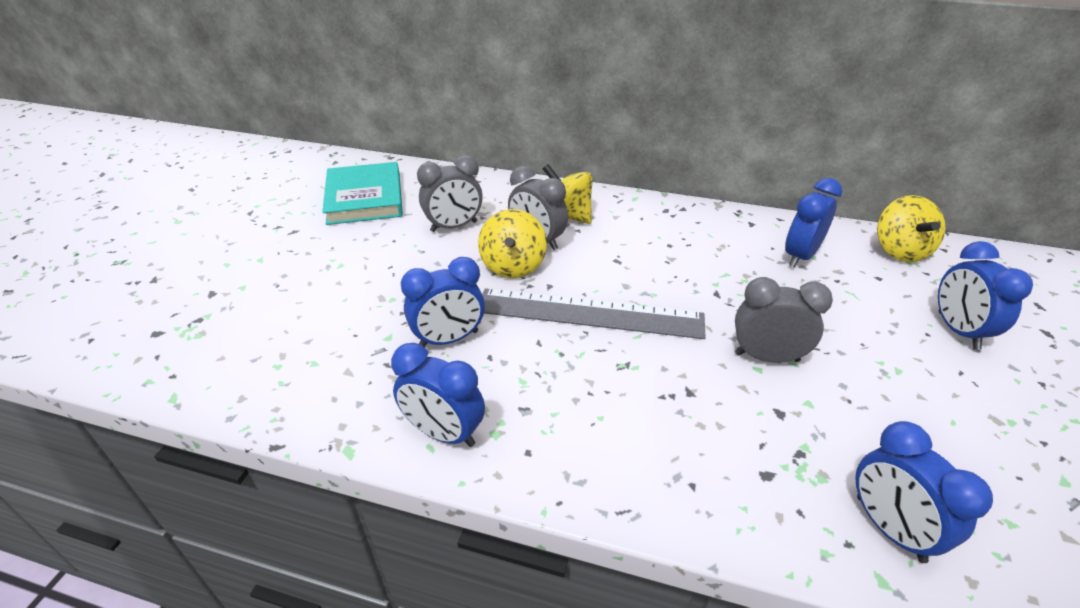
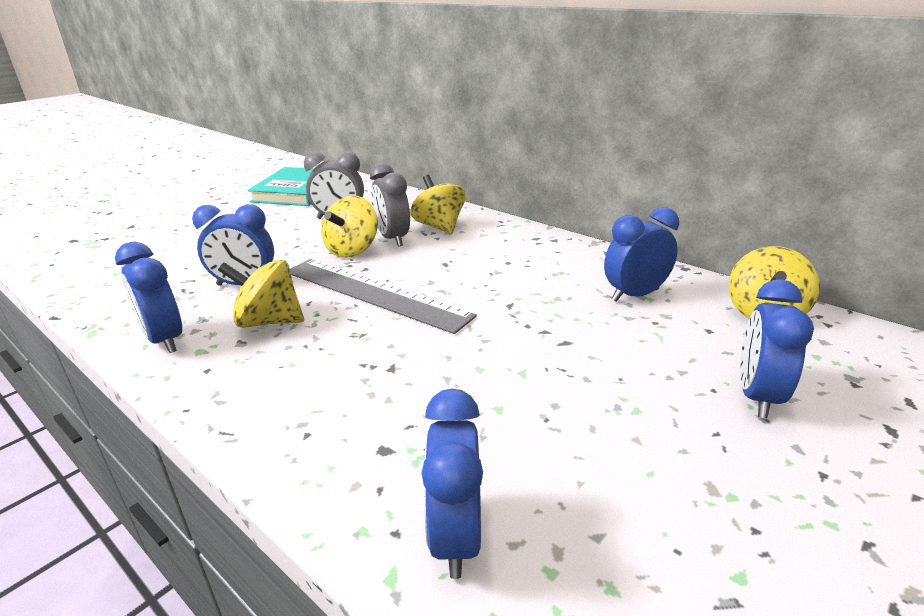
camera: 25 degrees right, 10 degrees down
grey clock [735,277,833,363] -> none
none -> yellow spinning top [218,259,304,328]

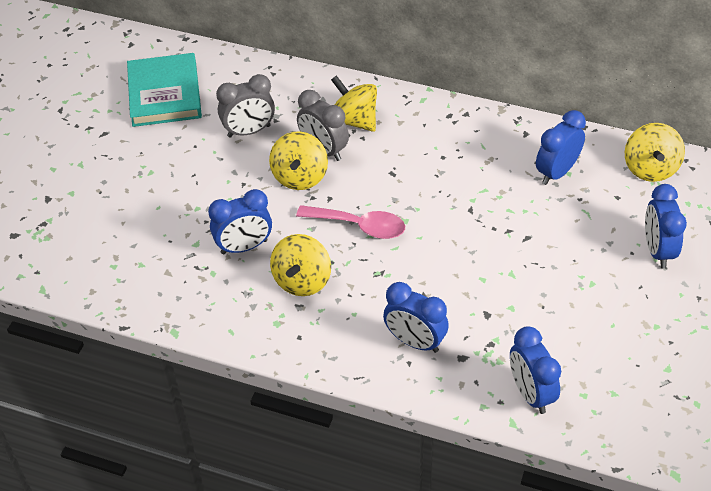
camera: 20 degrees left, 20 degrees up
blue clock [115,242,182,353] -> blue clock moved to [383,282,449,353]
yellow spinning top [218,259,304,328] -> yellow spinning top turned 60 degrees counterclockwise [270,234,331,296]
grey ruler [290,259,477,334] -> pink spoon [296,205,405,239]

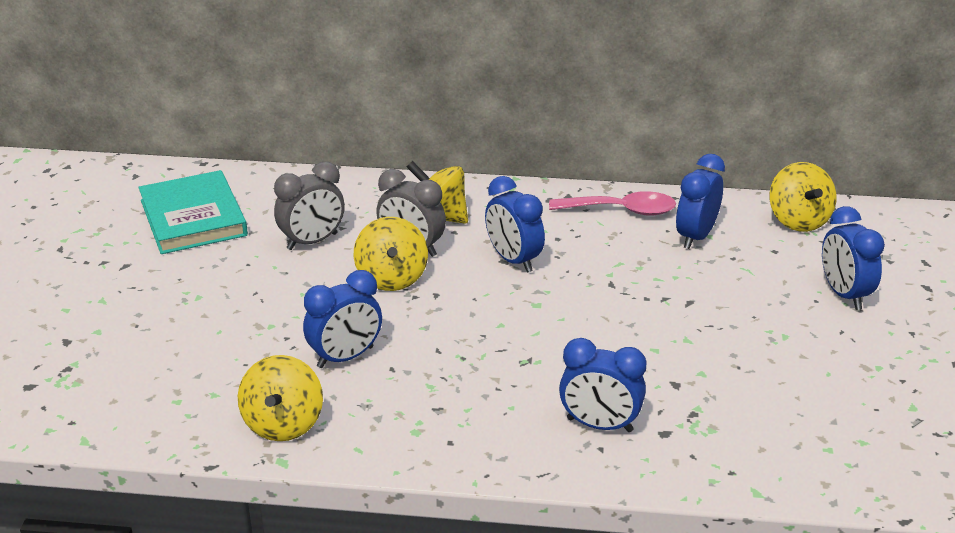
camera: 15 degrees left, 15 degrees down
yellow spinning top [270,234,331,296] -> yellow spinning top moved to [238,355,323,441]
pink spoon [296,205,405,239] -> pink spoon moved to [549,191,676,216]
blue clock [510,326,561,414] -> blue clock moved to [485,176,545,273]

